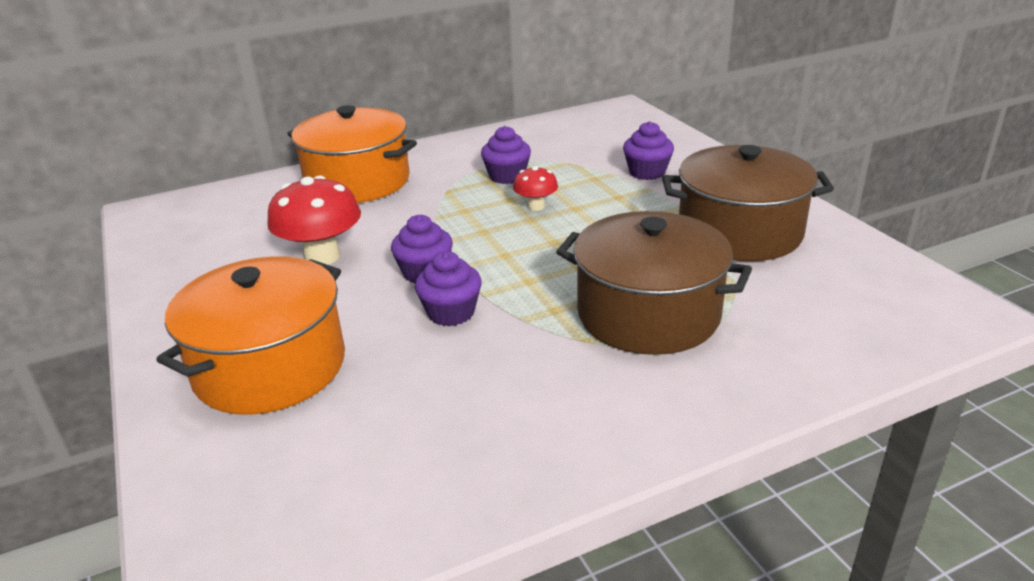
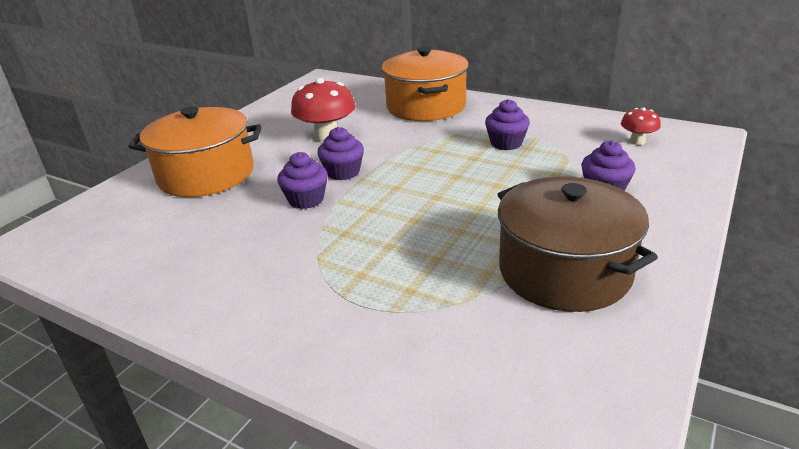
camera: 55 degrees right, 0 degrees up
red mushroom [513,166,558,211] -> red mushroom moved to [621,107,661,145]
brown pot [556,211,752,355] -> none

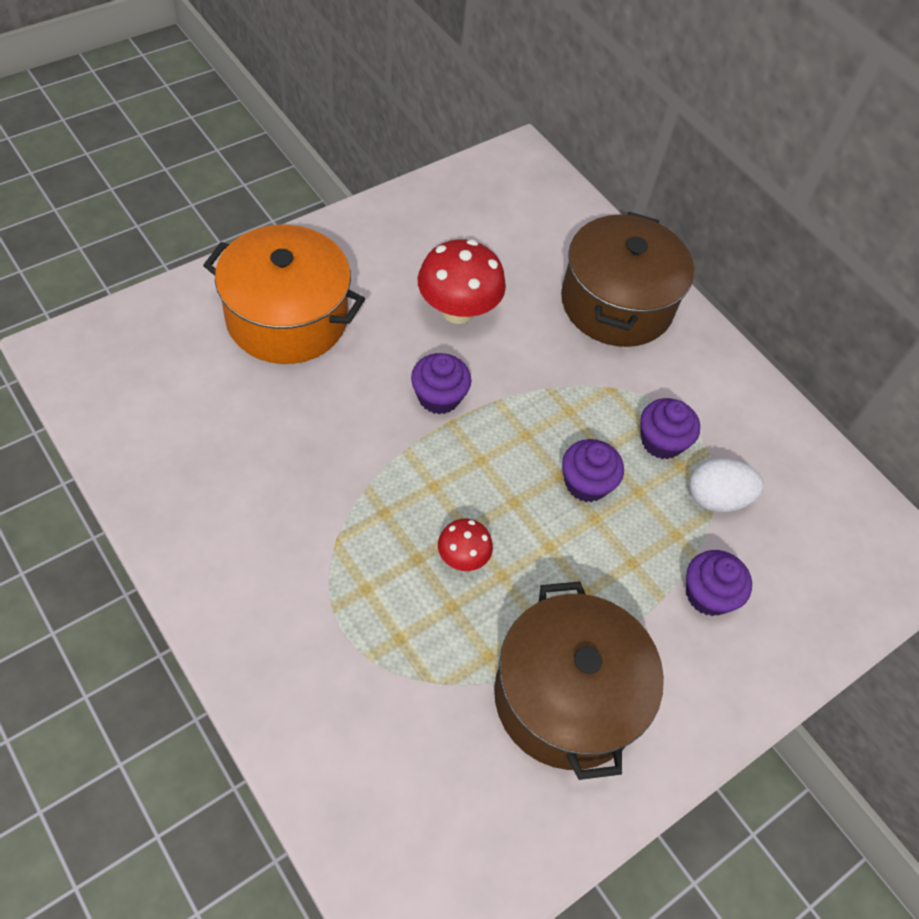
camera: 15 degrees right, 25 degrees up
purple cupcake [277,152,328,209] -> purple cupcake moved to [562,439,624,502]
orange pot [382,47,469,121] -> brown pot [561,212,694,347]
red mushroom [621,107,661,145] -> red mushroom moved to [438,519,493,571]
none -> white egg [689,458,764,512]

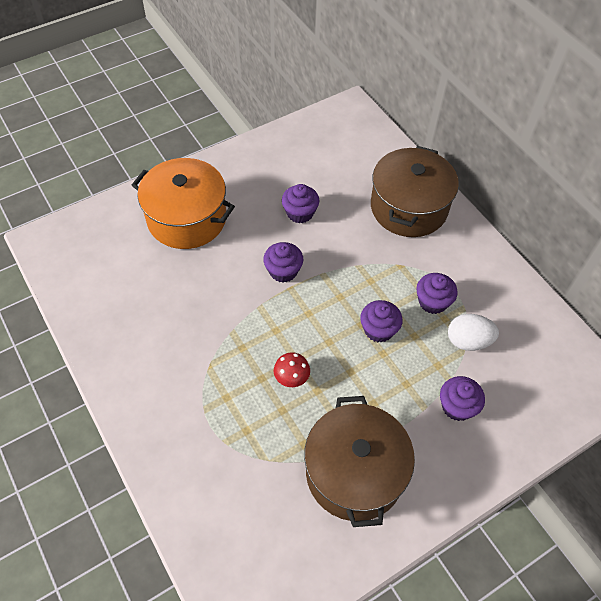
camera: 10 degrees right, 0 degrees up
red mushroom [418,239,506,324] -> purple cupcake [282,184,319,223]

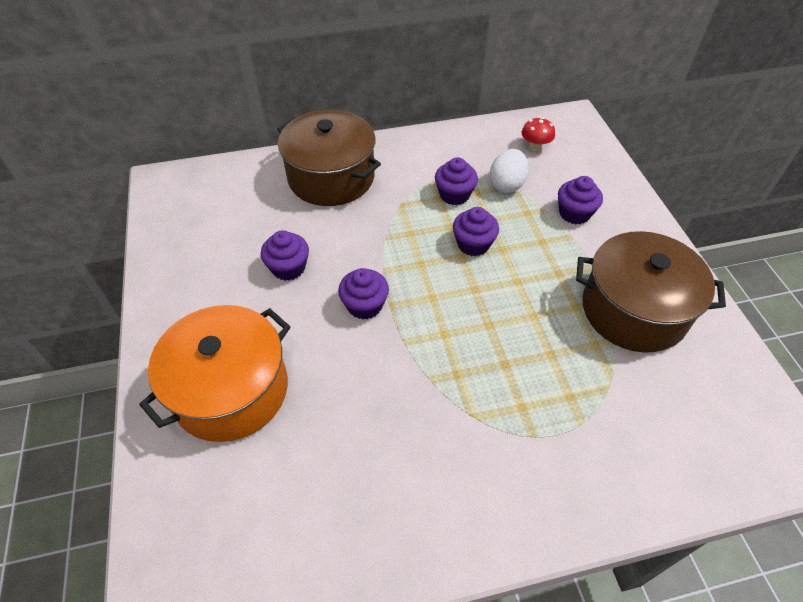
camera: 70 degrees left, 5 degrees down
red mushroom [274,352,310,387] -> red mushroom moved to [522,117,555,151]

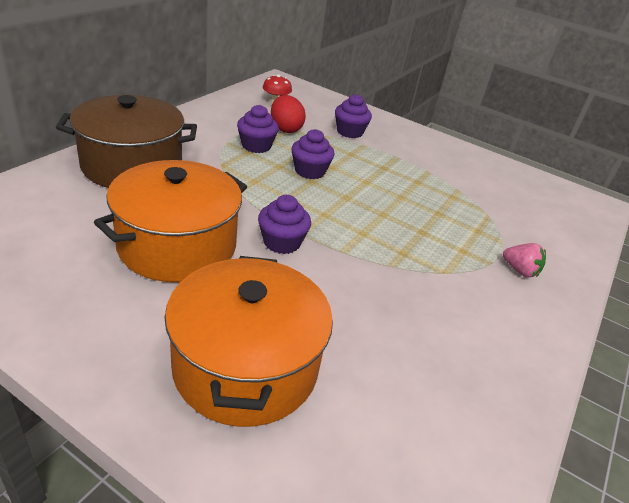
camera: 50 degrees left, 15 degrees down
purple cupcake [261,230,309,281] -> orange pot [94,160,247,282]
white egg [490,149,529,193] -> red egg [271,95,306,133]
brown pot [576,231,726,353] -> none
none -> pink strawberry [503,243,546,277]

